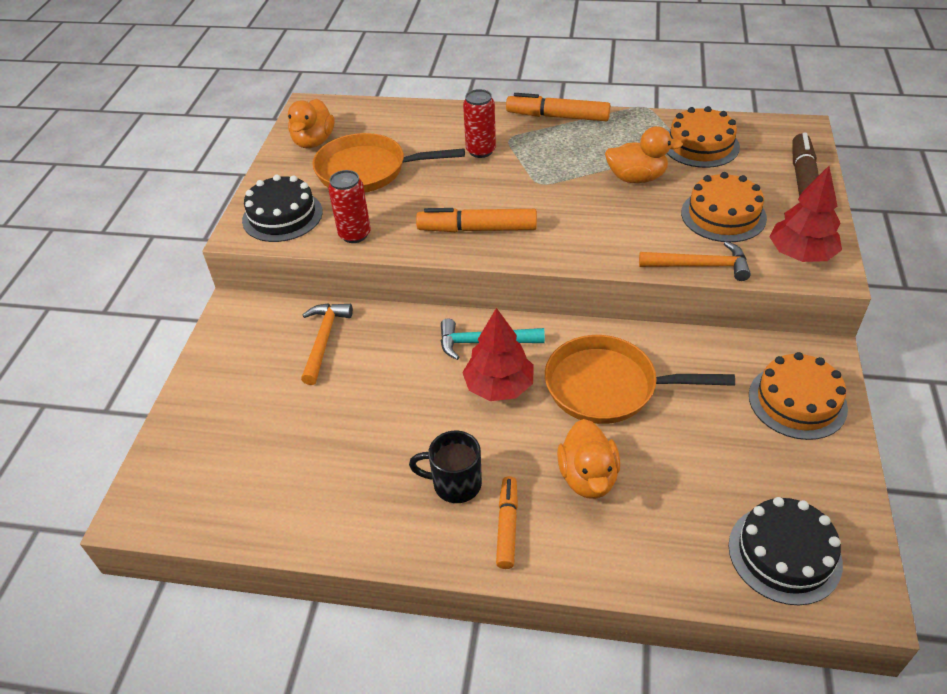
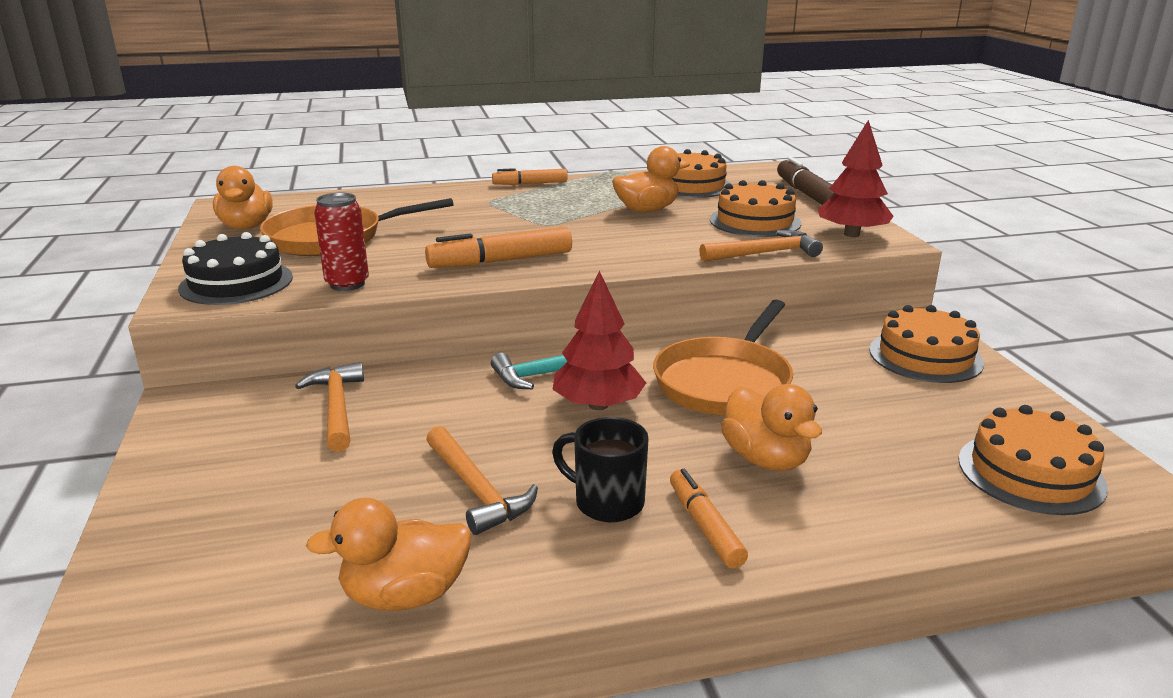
camera: 25 degrees left, 20 degrees down
black mug [409,431,482,503] -> black mug turned 45 degrees clockwise [552,417,649,522]
red can [463,89,496,158] -> none
orange marker [506,93,610,121] -> orange marker [492,168,568,185], size x0.65
orange pan [545,335,735,424] -> orange pan turned 45 degrees counterclockwise [653,300,793,415]
black cake [728,497,843,605] -> orange cake [958,405,1108,515]
none -> orange duck [306,498,472,611]
none -> orange hammer [426,426,538,535]

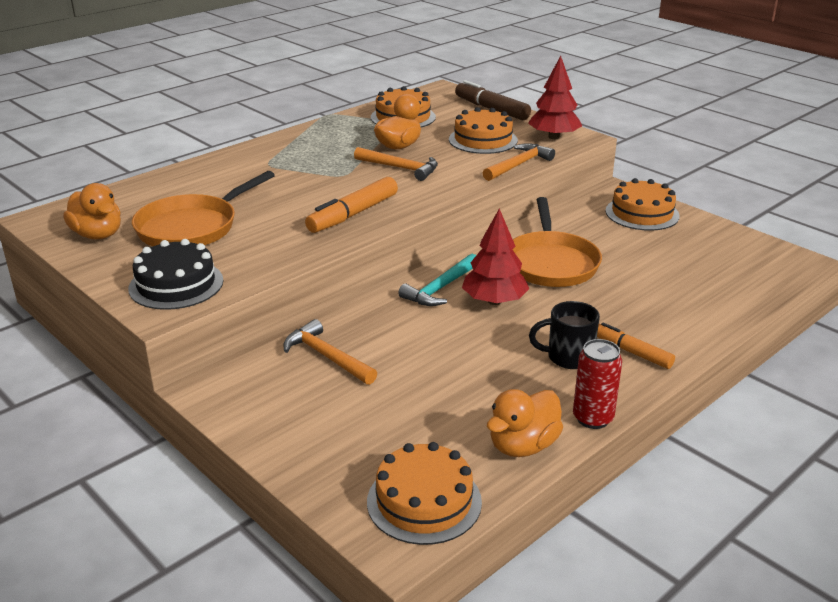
camera: 30 degrees left, 5 degrees up
red can [314,192,369,291] -> red can moved to [573,339,622,429]
orange hammer [426,426,538,535] -> orange hammer moved to [354,147,438,181]
orange marker [492,168,568,185] -> none
orange duck [721,384,822,471] -> none
orange cake [958,405,1108,515] -> orange cake moved to [367,442,482,545]

